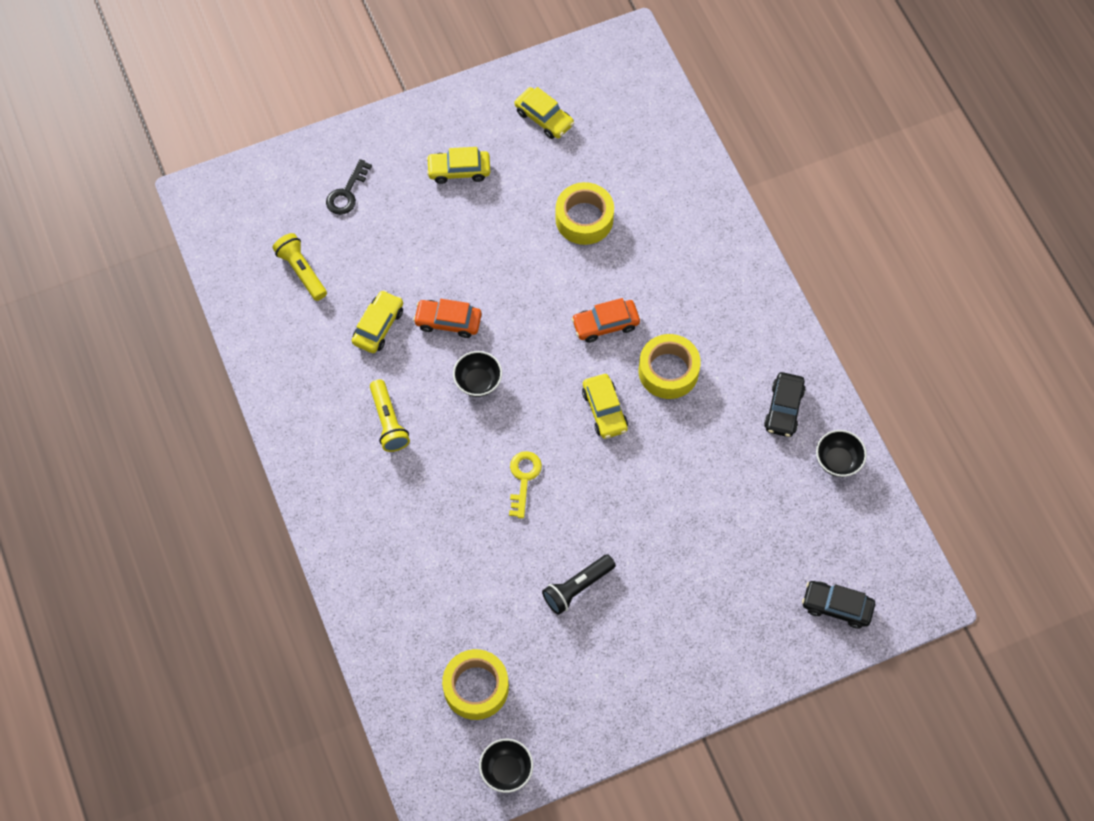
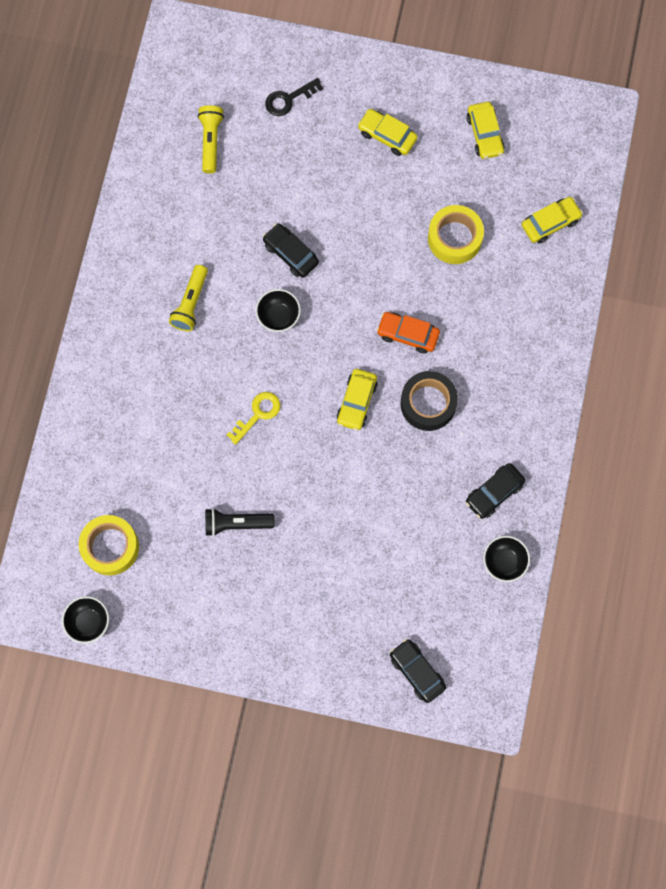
camera: 35 degrees right, 10 degrees up
yellow car [352,290,403,353] -> yellow car moved to [522,197,583,243]
orange car [413,299,482,338] -> black car [263,223,319,278]
yellow tape [639,334,701,399] -> black tape [401,371,458,431]

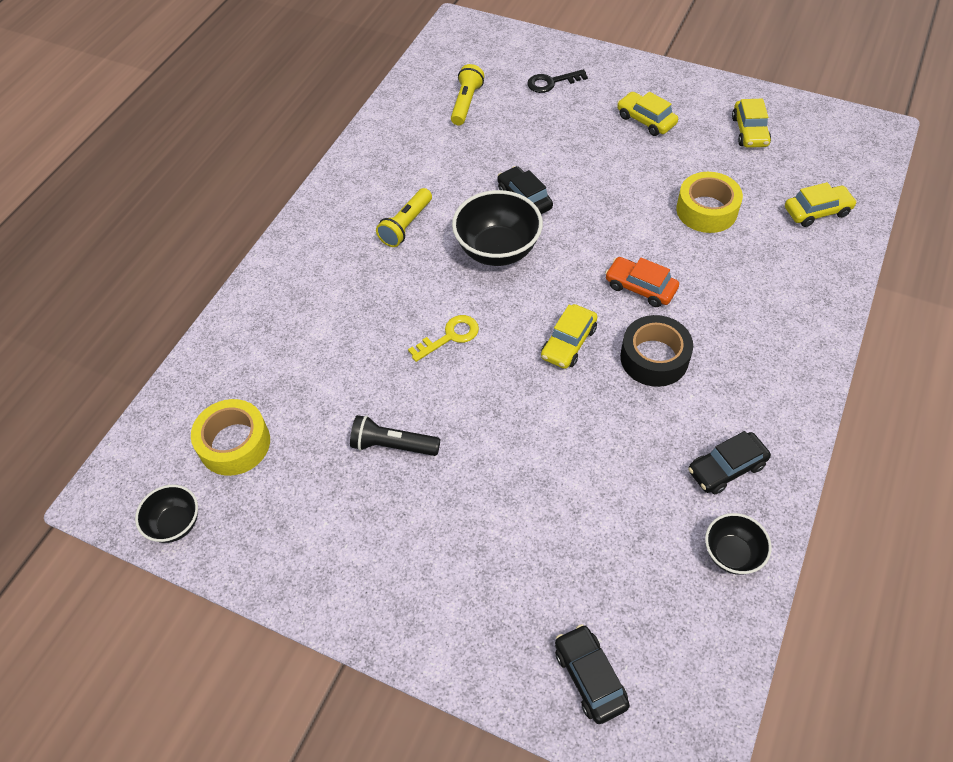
camera: 15 degrees right, 20 degrees down
black bowl [256,289,301,332] -> black bowl [452,190,543,266], size x1.75

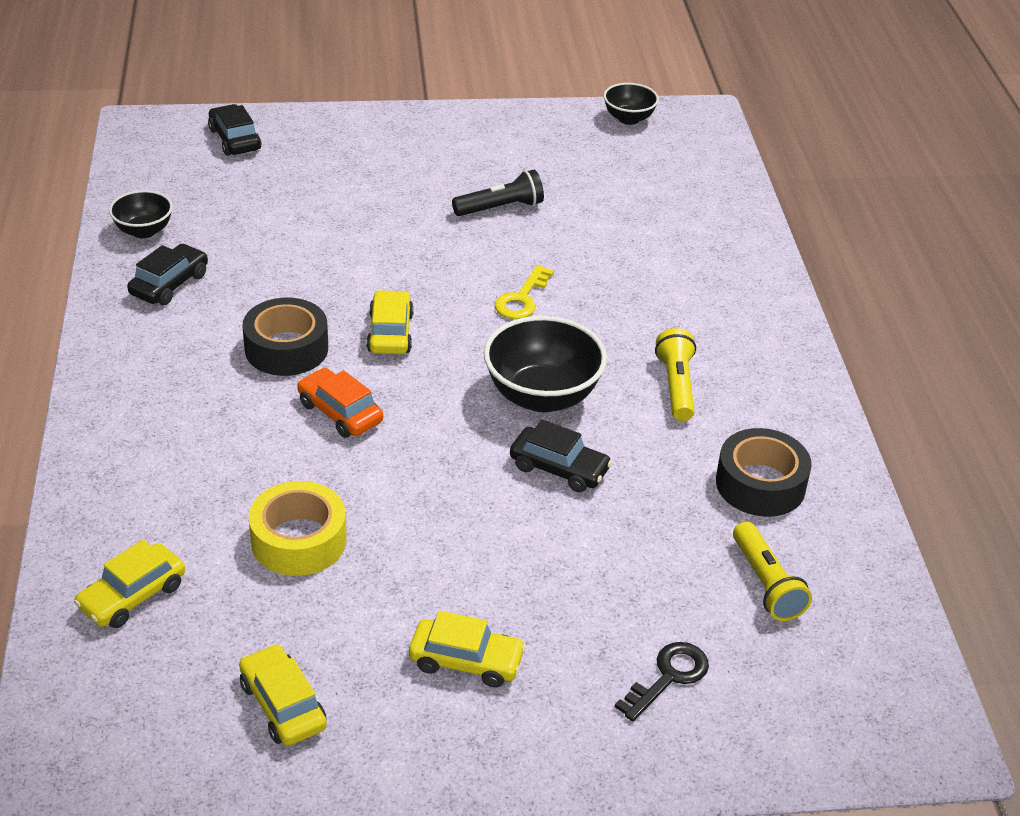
camera: 145 degrees right, 15 degrees down
yellow tape [191,399,270,476] -> none
black car [555,624,630,724] -> black car turned 150 degrees counterclockwise [208,104,261,156]
orange car [605,257,679,307] -> orange car turned 135 degrees counterclockwise [297,368,383,438]
none -> black tape [716,428,812,517]

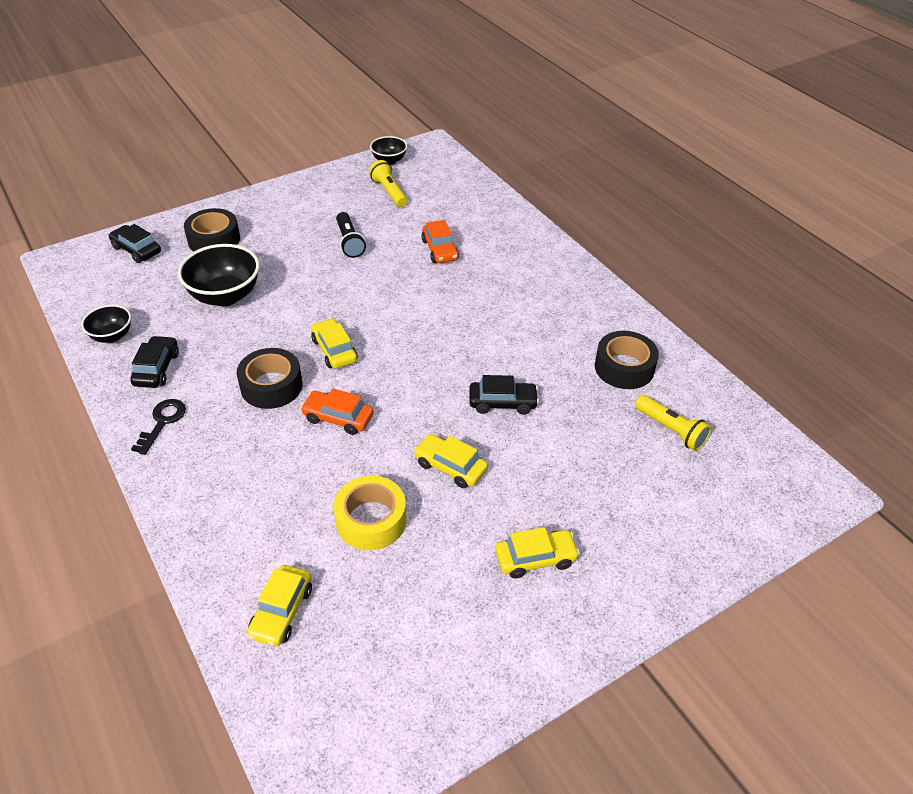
camera: 25 degrees left, 5 degrees up
yellow car [239,644,327,746] -> yellow car moved to [414,434,488,488]
black flashlight [452,170,544,216] -> black flashlight turned 120 degrees clockwise [336,212,366,258]
black bowl [484,316,607,412] -> black bowl moved to [178,244,260,306]
yellow key [495,265,554,319] -> none
black key [615,642,709,722] -> black key moved to [131,399,186,455]
yellow flashlight [655,328,696,421] -> yellow flashlight moved to [369,160,407,207]
none -> black tape [184,208,240,252]
none -> orange car [421,220,459,263]

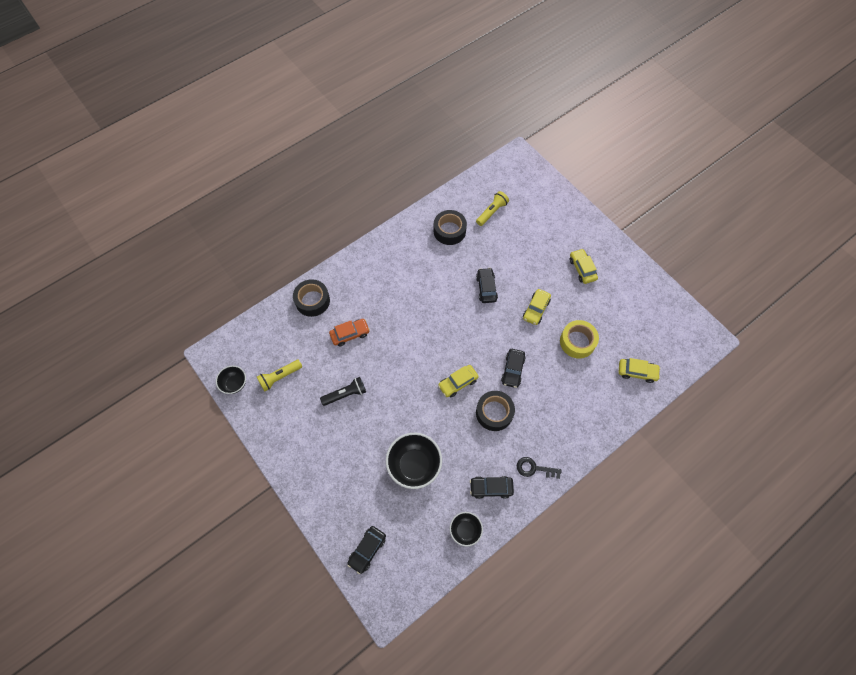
camera: 95 degrees left, 20 degrees up
black tape [184,208,240,252] -> black tape moved to [293,279,330,317]
orange car [300,388,374,435] -> black car [501,349,526,388]

